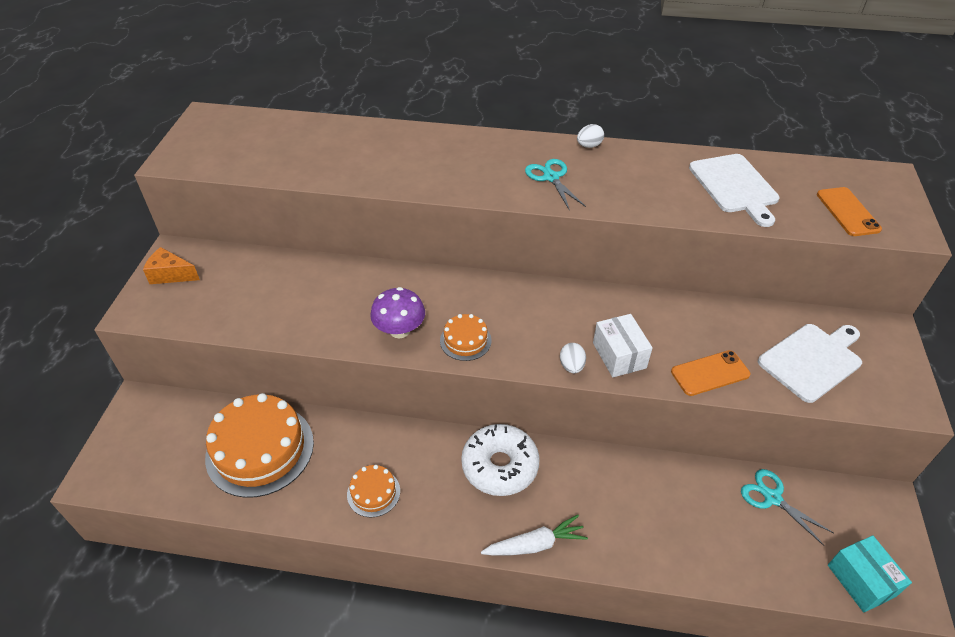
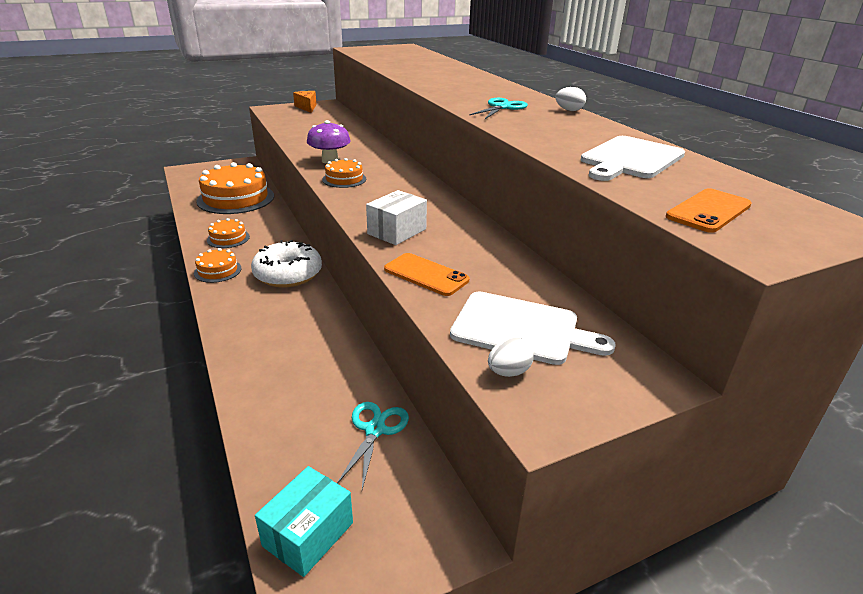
camera: 55 degrees right, 15 degrees down
white carrot [481,514,588,556] -> none
white egg [560,343,586,373] -> white egg moved to [488,337,534,377]
none -> orange cake [194,248,242,283]

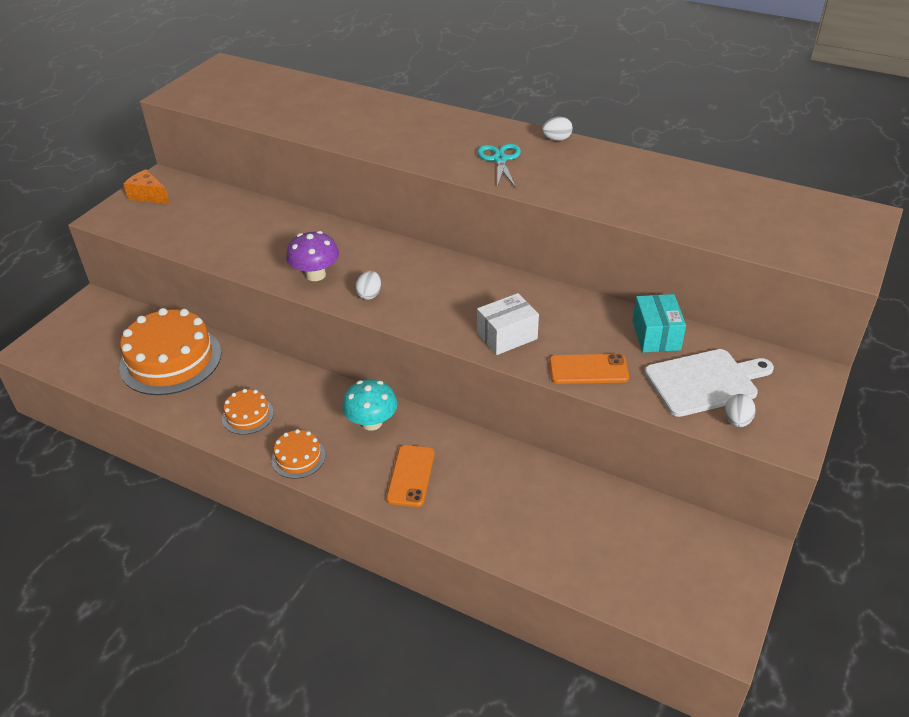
camera: 35 degrees left, 10 degrees up
white donut [251,240,322,287] -> turquoise mushroom [342,379,398,431]
turquoise box [255,466,353,577] -> turquoise box moved to [633,294,686,353]
orange cake [322,158,366,188] -> white egg [355,271,381,300]
turquoise scissors [337,402,409,489] -> none
white box [366,190,427,245] -> white box turned 60 degrees clockwise [477,293,539,355]
white cutting board [581,136,685,181] -> none
orange phone [666,188,751,233] -> orange phone moved to [386,445,435,507]

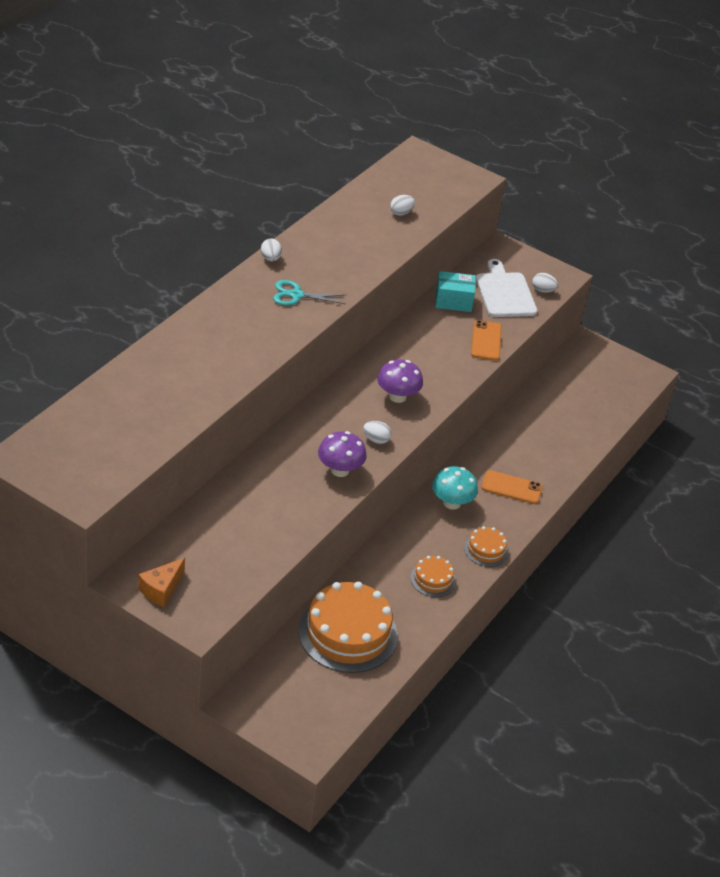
camera: 90 degrees left, 0 degrees up
white box [477,293,539,355] -> none
none -> purple mushroom [377,359,423,403]
none -> white egg [390,195,415,216]

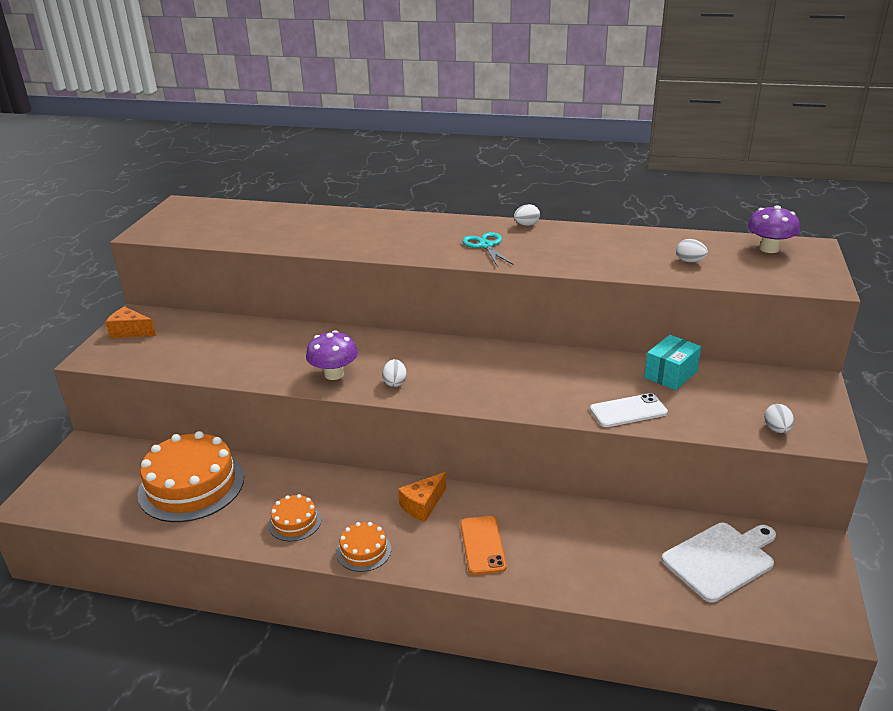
camera: 75 degrees right, 10 degrees down
purple mushroom [377,359,423,403] -> purple mushroom moved to [748,205,800,253]
turquoise mushroom [432,466,478,510] -> orange cheese [398,472,446,522]
turquoise box [435,271,475,312] -> turquoise box turned 60 degrees clockwise [644,335,702,390]
orange phone [471,320,502,361] -> white phone [590,393,668,427]
white cutting board [476,259,537,317] -> white cutting board moved to [661,523,776,602]

